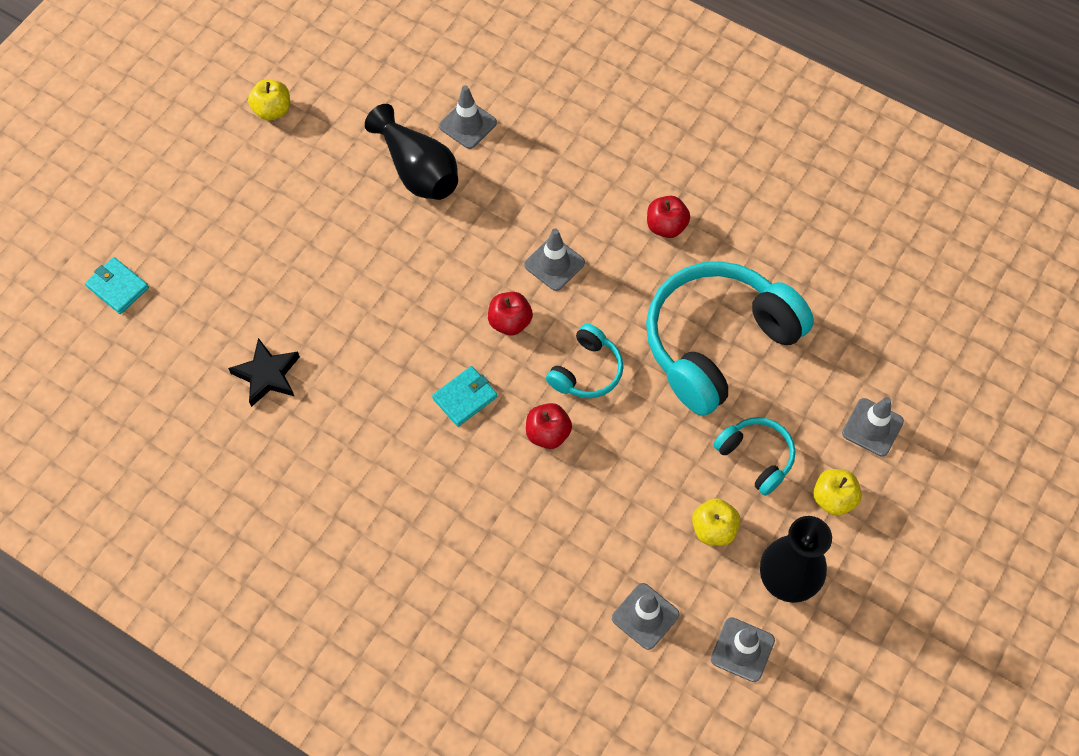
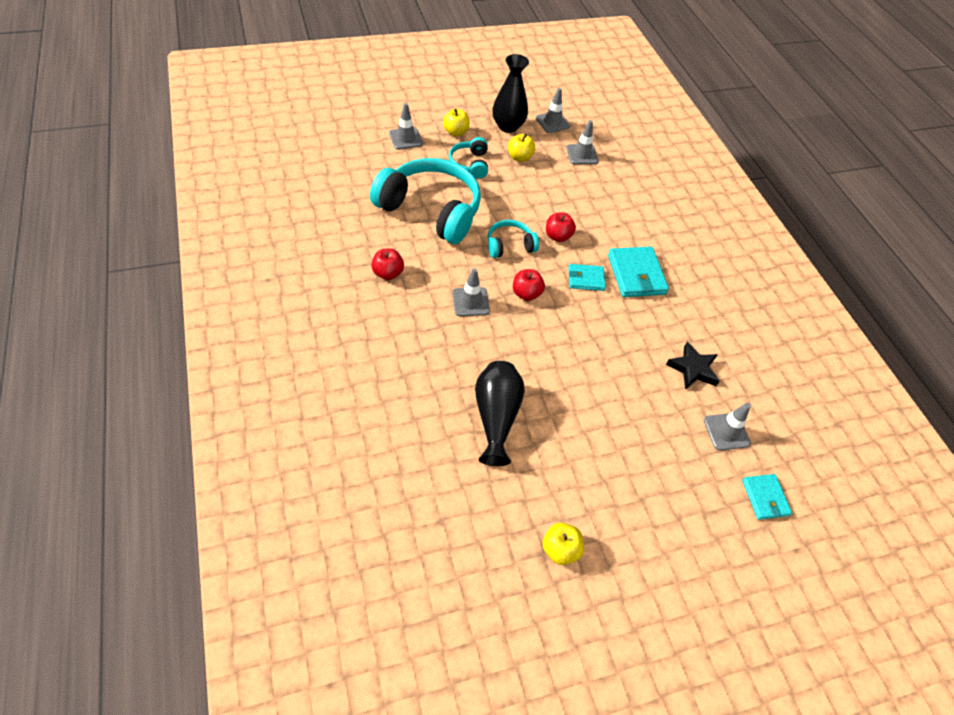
camera: 145 degrees left, 10 degrees down
grey traffic cone [439,85,497,149] -> grey traffic cone moved to [704,403,751,451]
turquoise headphones [646,261,814,416] -> turquoise headphones turned 150 degrees counterclockwise [370,158,481,244]
none -> turquoise wallet [608,247,669,297]

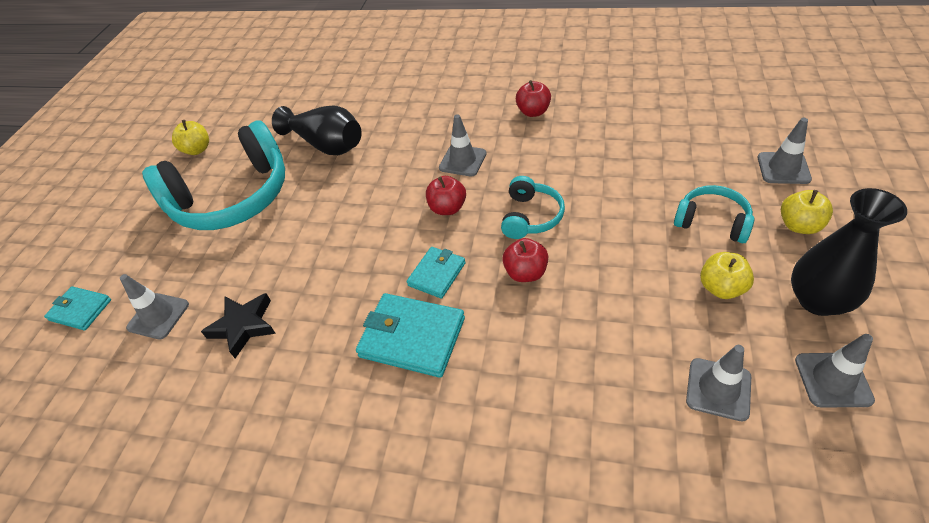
camera: 130 degrees right, 5 degrees down
turquoise headphones [370,158,481,244] -> turquoise headphones moved to [142,121,285,230]

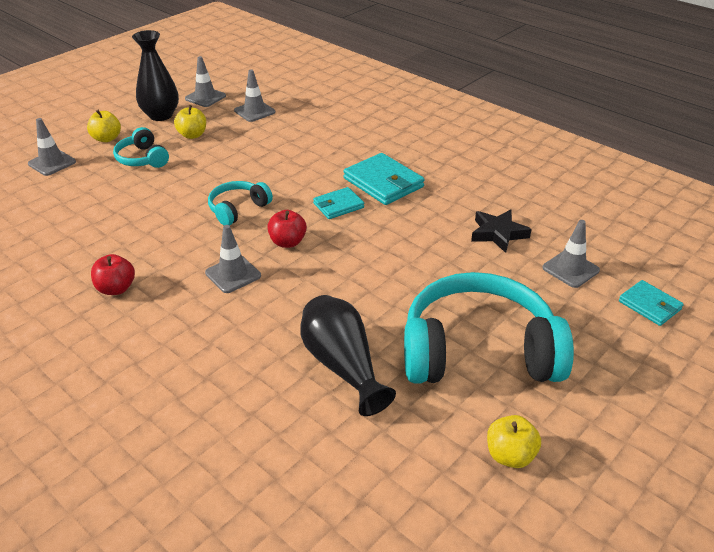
camera: 155 degrees left, 10 degrees down
red apple [502,238,548,282] -> none

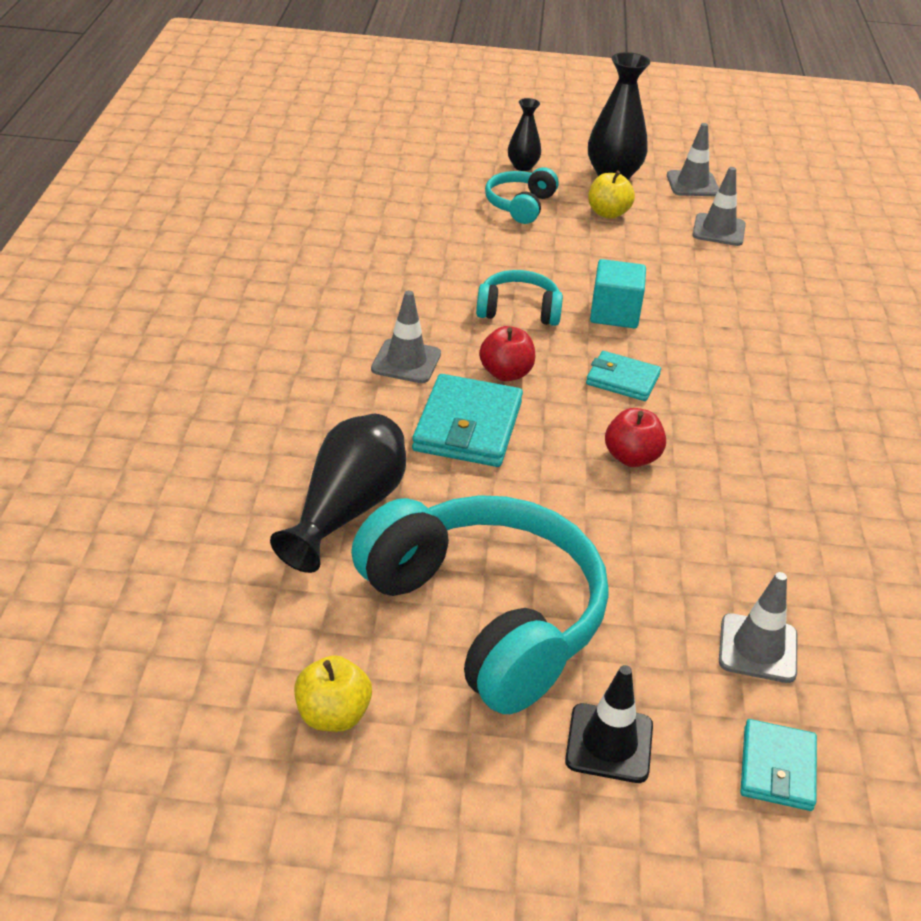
camera: 50 degrees right, 0 degrees up
grey traffic cone [28,118,76,176] -> none
yellow apple [87,110,121,142] -> black vase [508,98,541,171]
red apple [91,254,135,295] -> red apple moved to [605,408,666,467]
turquoise wallet [344,153,425,205] -> turquoise wallet moved to [412,374,523,467]
black star [471,209,532,253] -> none
none -> black traffic cone [565,665,653,783]
none -> turquoise cube [590,259,646,328]

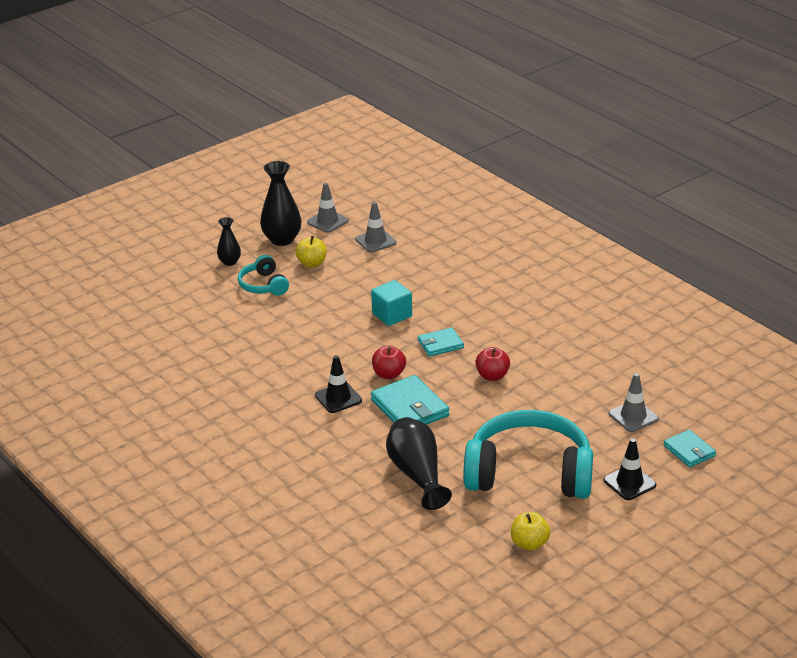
camera: 40 degrees left, 5 degrees down
grey traffic cone [371,291,441,383] -> black traffic cone [315,355,362,413]
turquoise headphones [476,270,563,326] -> none

